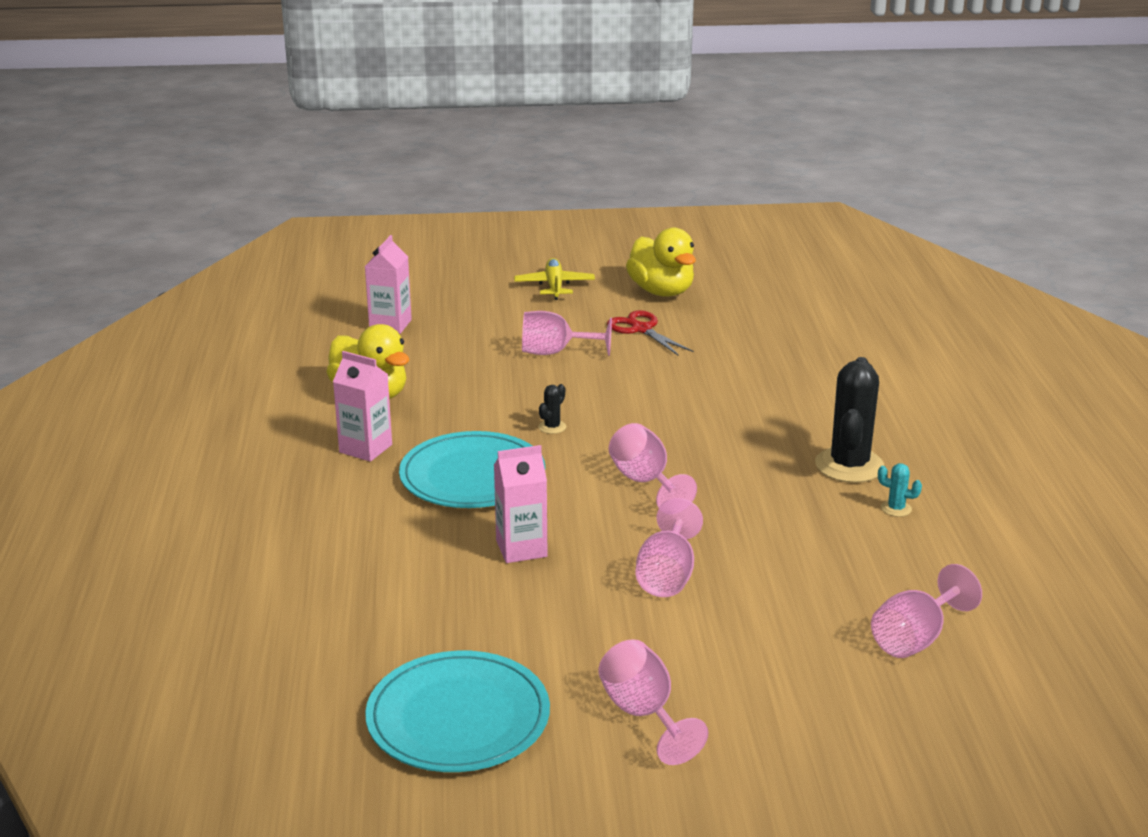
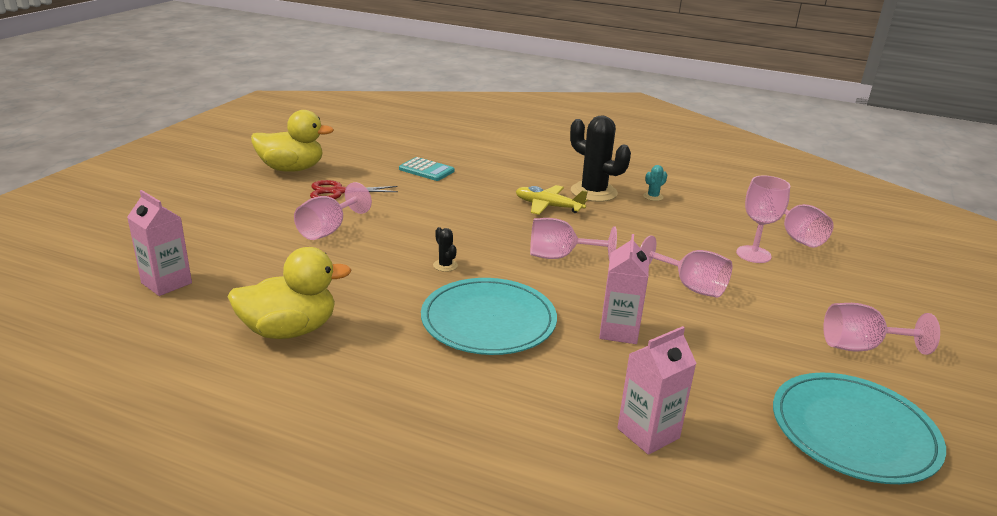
camera: 65 degrees left, 0 degrees up
pink carton [333,351,392,462] -> pink carton moved to [617,326,697,455]
yellow plane [514,258,595,300] -> yellow plane moved to [516,185,588,215]
none -> turquoise calculator [399,157,455,181]
none -> pink goblet [736,175,790,263]

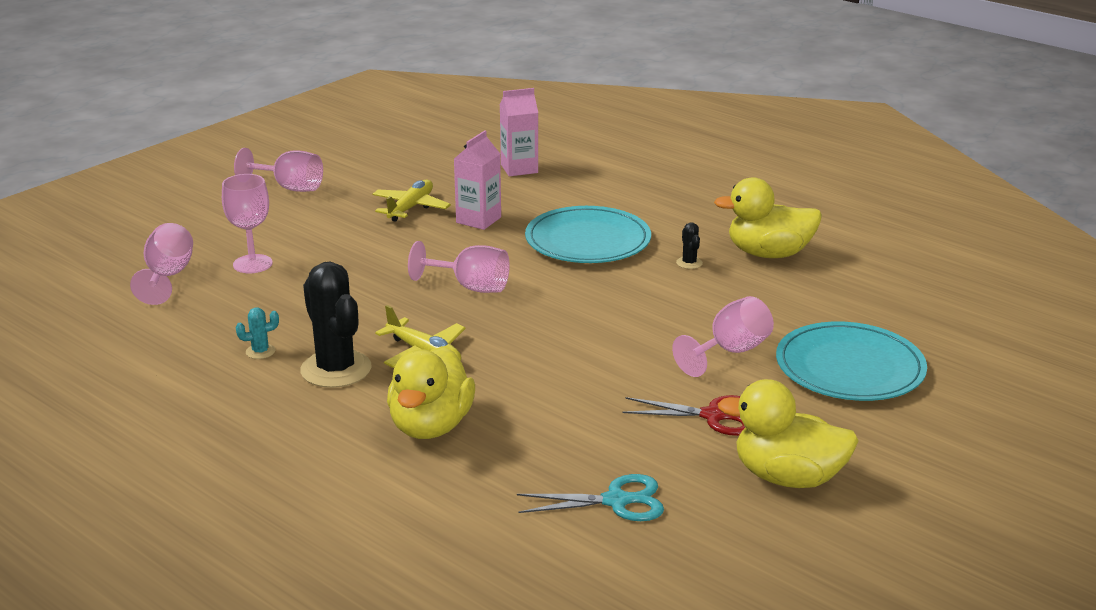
camera: 160 degrees left, 0 degrees up
pink carton [127,190,192,296] -> none
turquoise calculator [399,157,455,181] -> none
black cactus [433,227,458,272] -> black cactus moved to [676,222,703,269]
pink goblet [640,235,732,298] -> none
turquoise plate [773,373,946,484] -> turquoise plate moved to [776,322,927,401]
none -> yellow plane [372,180,451,222]
none -> yellow duck [387,346,475,439]
none -> turquoise scissors [517,474,664,521]

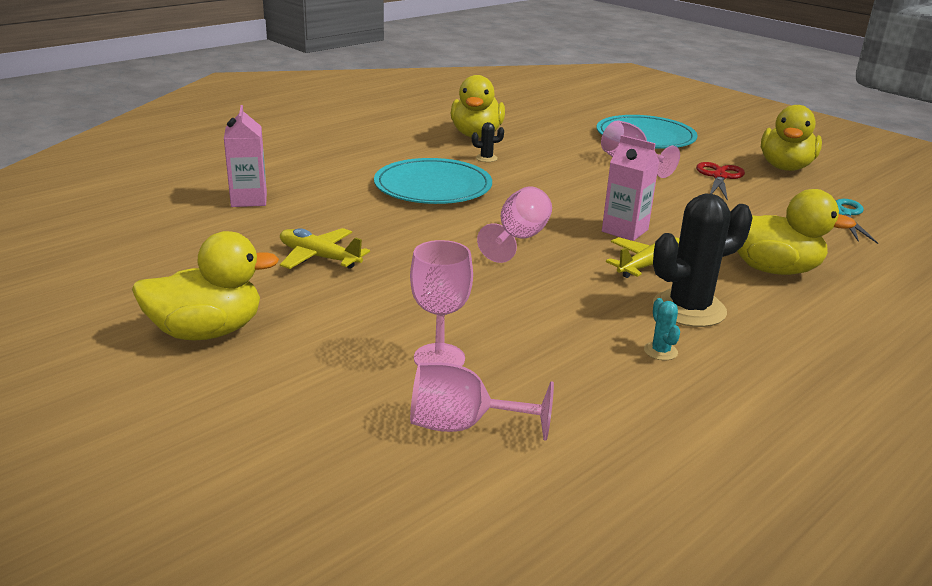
camera: 85 degrees left, 0 degrees up
pink goblet [234,148,323,192] -> yellow duck [132,231,279,340]
pink carton [454,130,501,230] -> pink carton moved to [602,135,659,241]

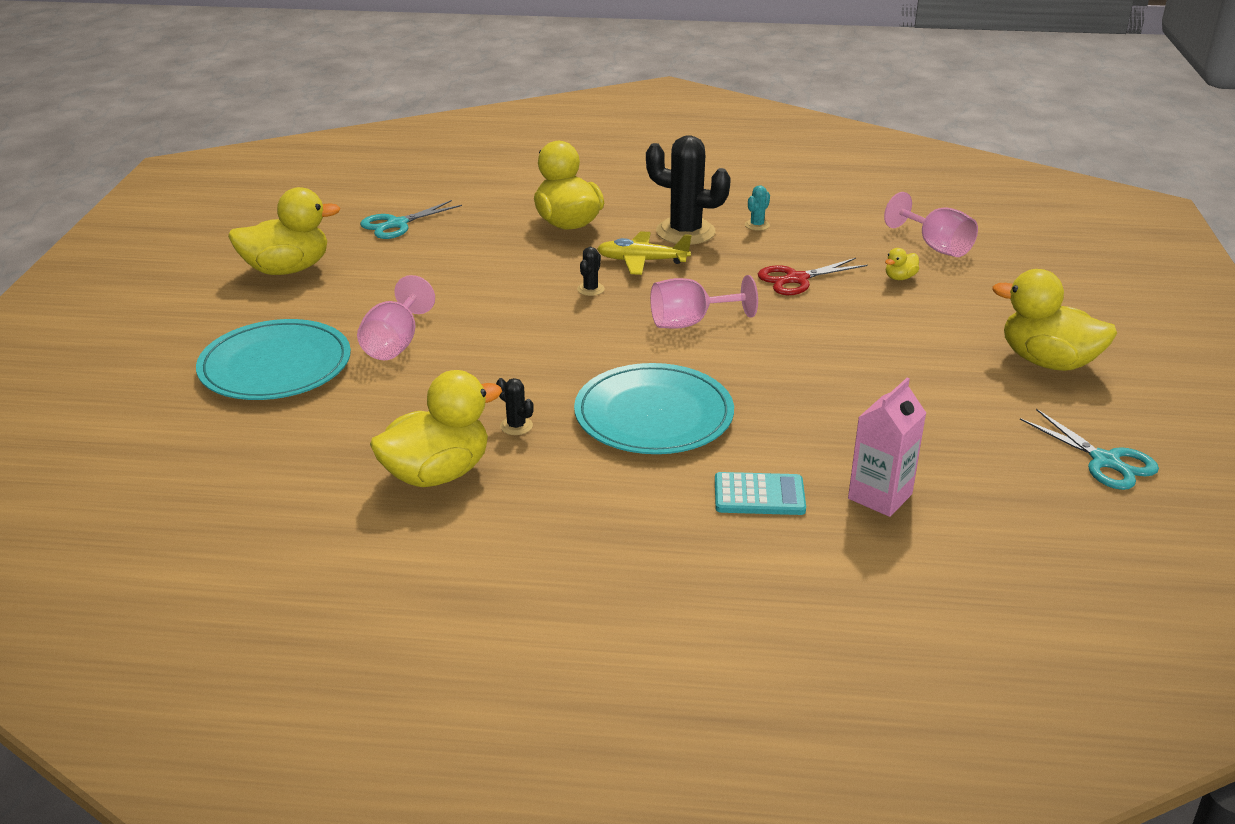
camera: 130 degrees left, 5 degrees up
yellow plane [280,228,370,269] -> none
pink goblet [410,240,473,366] -> yellow duck [885,248,919,280]
pink carton [602,135,659,241] -> black cactus [577,247,605,296]
red scissors [696,162,745,201] -> red scissors moved to [758,258,868,295]
none -> turquoise calculator [715,472,806,515]
none -> turquoise scissors [1020,409,1159,490]

